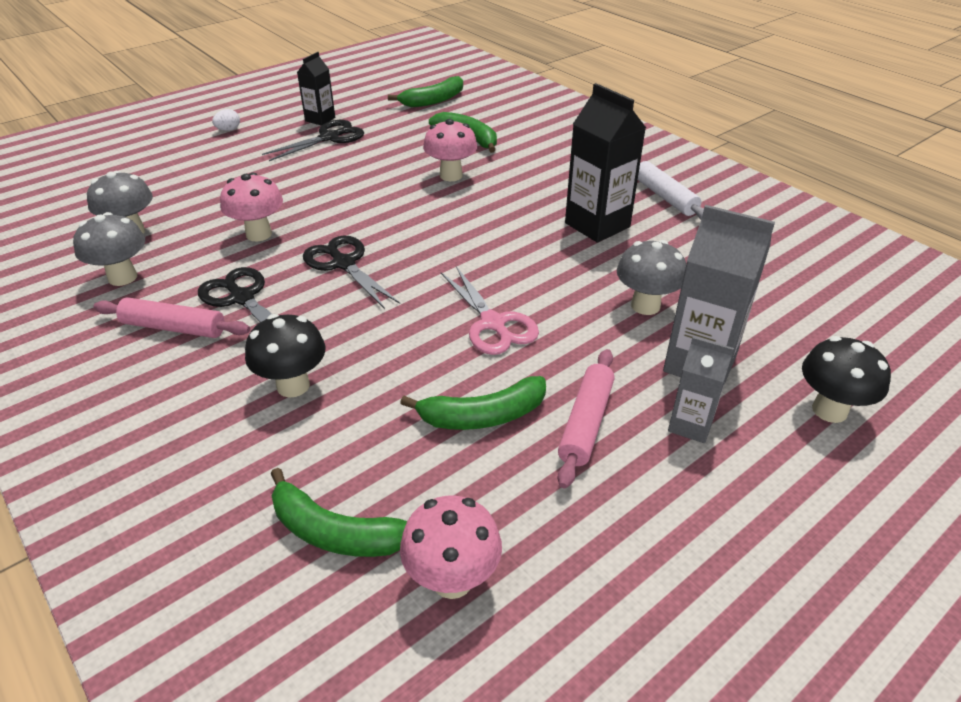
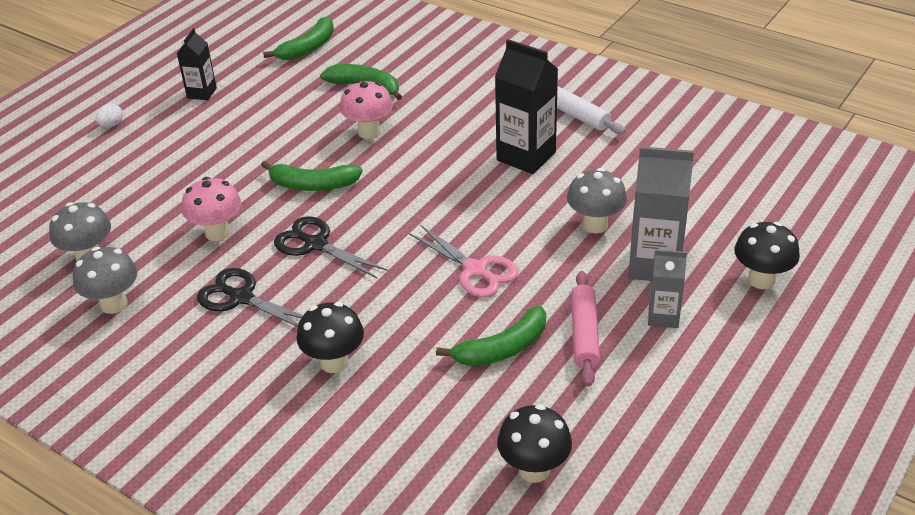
camera: 15 degrees left, 0 degrees up
pink rolling pin [94,297,250,338] -> none
black scissors [262,120,364,161] -> none
green banana [271,468,407,557] -> green banana moved to [261,161,363,191]
pink mushroom [400,495,502,599] -> black mushroom [497,404,572,483]

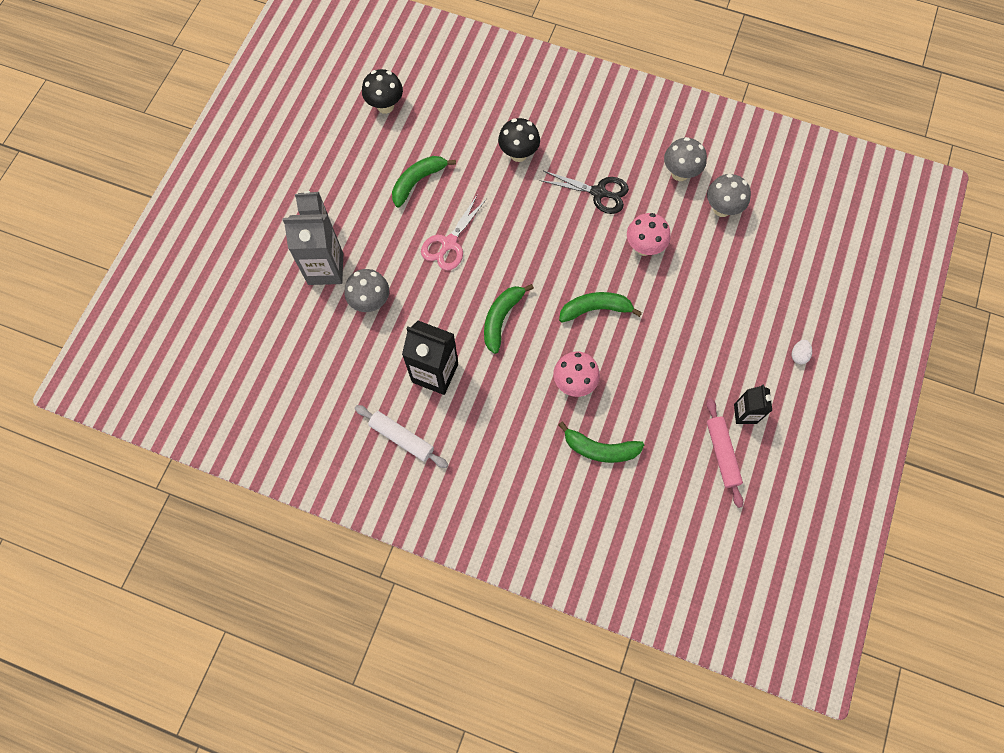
camera: 165 degrees right, 30 degrees up
green banana [263,17,334,60] -> green banana moved to [484,284,534,354]
black scissors [274,216,388,278] -> none
pink scissors [409,225,519,297] -> pink scissors turned 90 degrees counterclockwise [421,194,487,270]
pink rolling pin [571,271,600,387] -> pink rolling pin moved to [706,398,743,508]
black mushroom [734,222,800,289] -> none

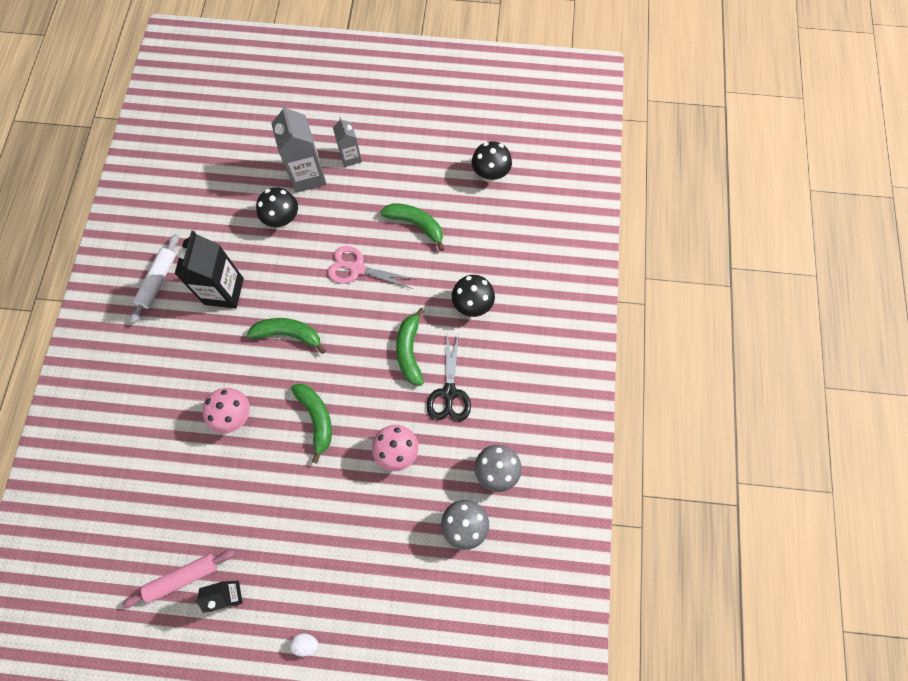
camera: 75 degrees right, 0 degrees up
grey mushroom [345,269,389,312] -> black mushroom [256,187,298,228]
green banana [558,421,644,463] -> green banana moved to [396,308,424,386]

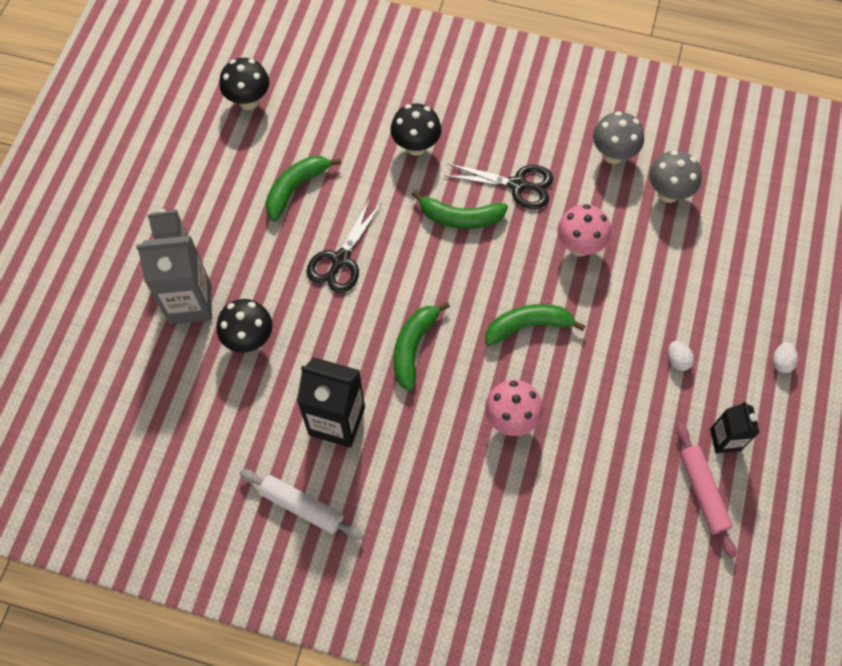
camera: 80 degrees left, 5 degrees down
pink scissors [328,246,416,289] -> black scissors [307,199,382,293]
none -> white egg [668,341,694,371]

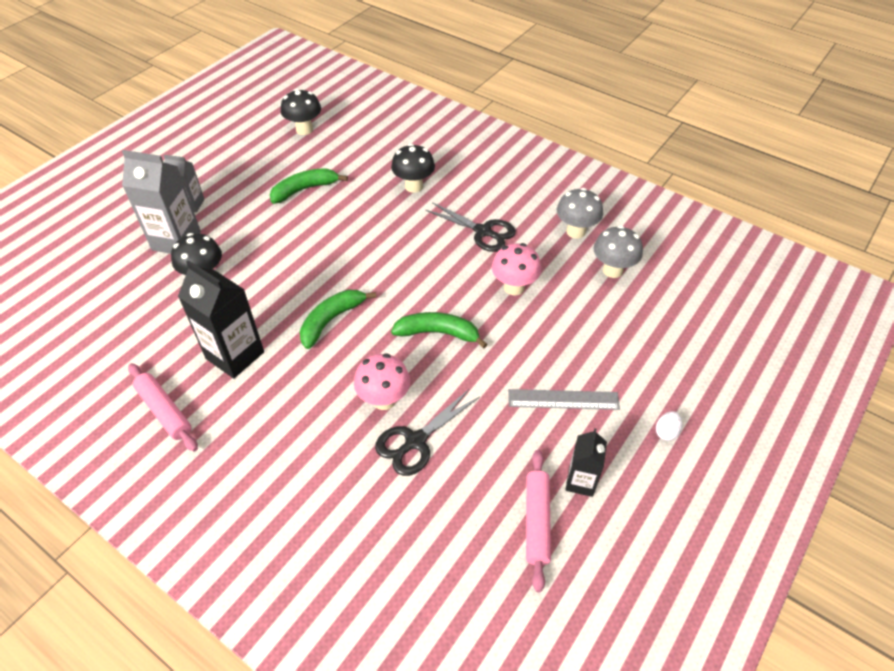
camera: 20 degrees right, 15 degrees down
white rolling pin [240,469,364,540] -> pink rolling pin [128,363,198,452]
black scissors [307,199,382,293] -> black scissors moved to [375,389,479,476]
green banana [412,190,508,229] -> none
white egg [668,341,694,371] -> grey ruler [508,389,620,410]

